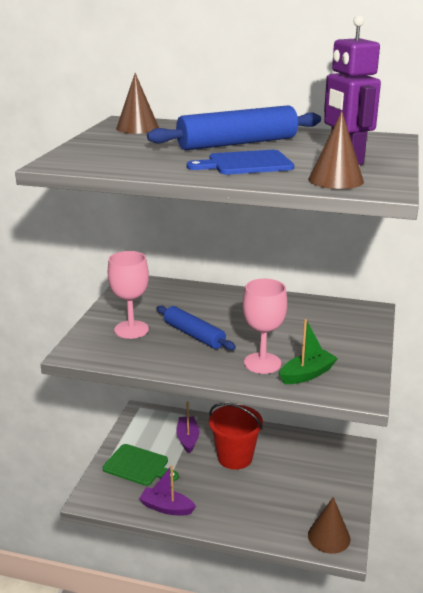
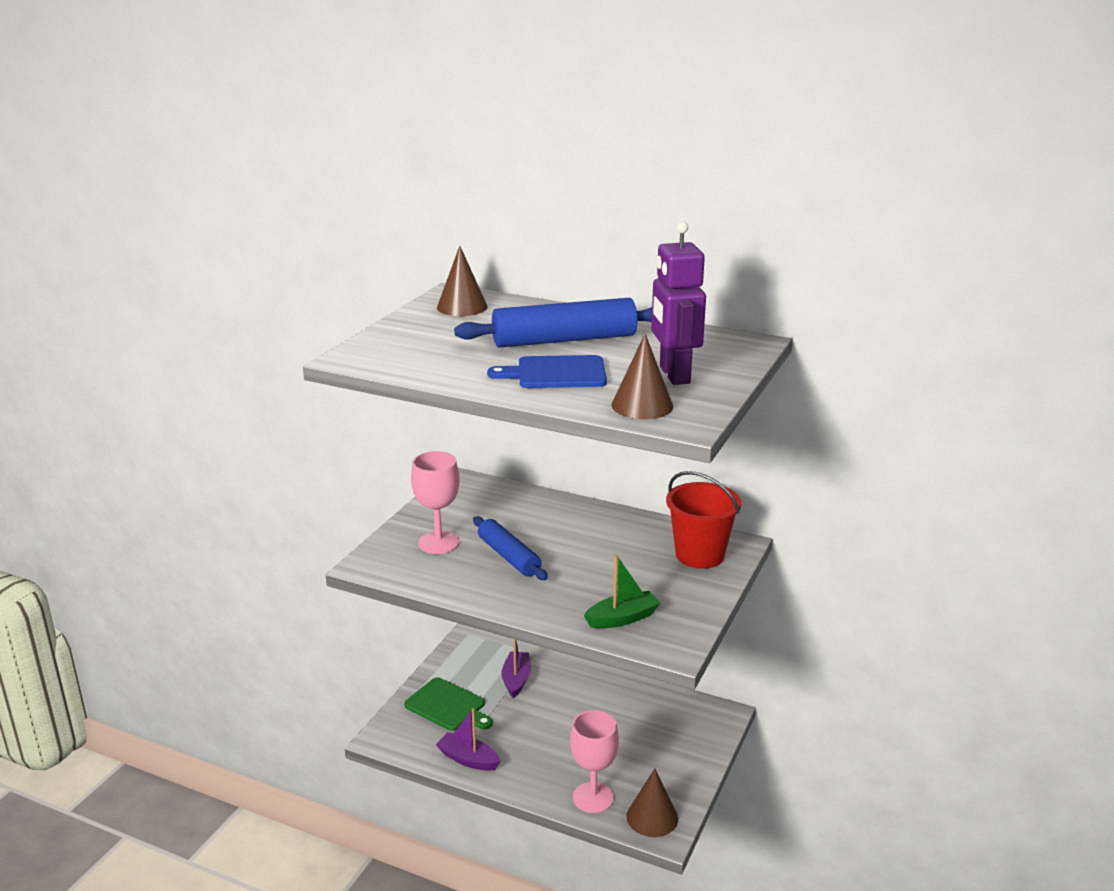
camera: 10 degrees right, 0 degrees up
red bucket [209,403,263,470] -> red bucket moved to [666,471,742,569]
pink goblet [243,279,287,374] -> pink goblet moved to [570,710,619,813]

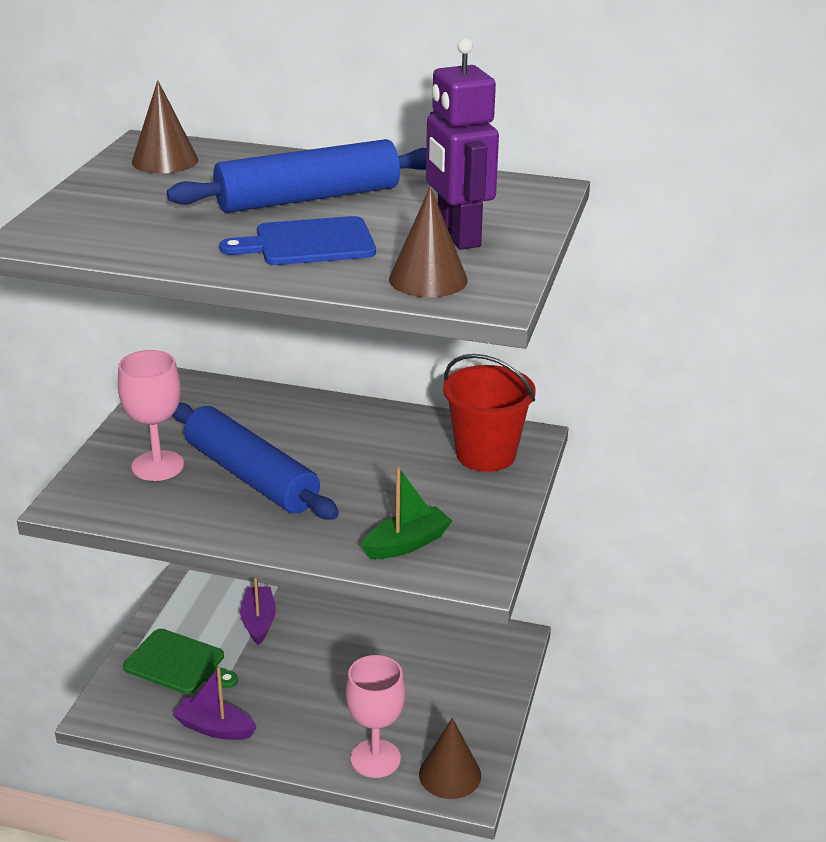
camera: 10 degrees left, 5 degrees up
blue rolling pin [473,516,548,580] -> blue rolling pin [173,403,339,520], size x1.54

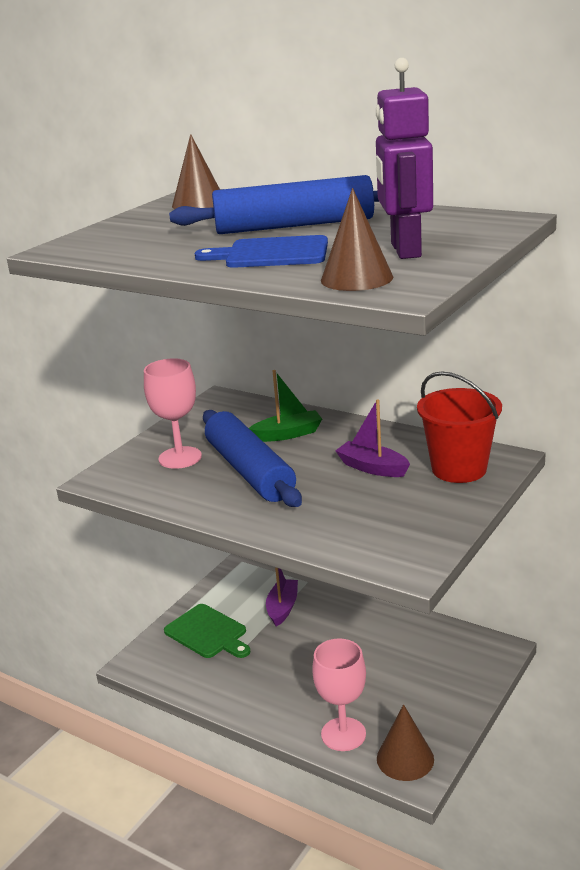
camera: 20 degrees right, 5 degrees down
purple boat [172,667,257,740] -> purple boat moved to [335,399,410,477]
green boat [361,467,452,559] -> green boat moved to [249,370,322,442]

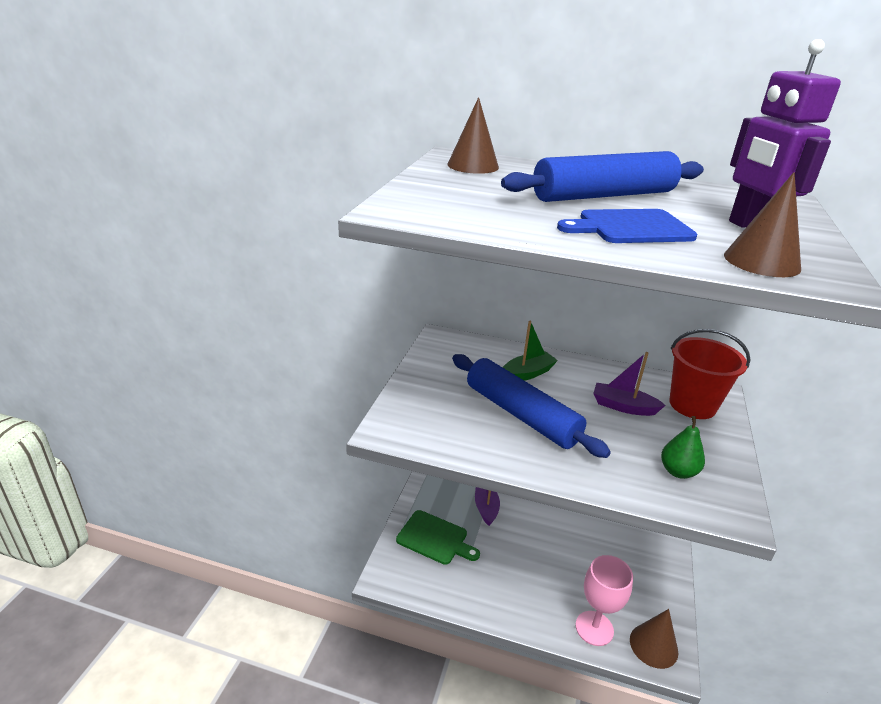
camera: 20 degrees left, 5 degrees up
pink goblet [144,358,202,469] -> none
none -> green pear [661,416,705,479]

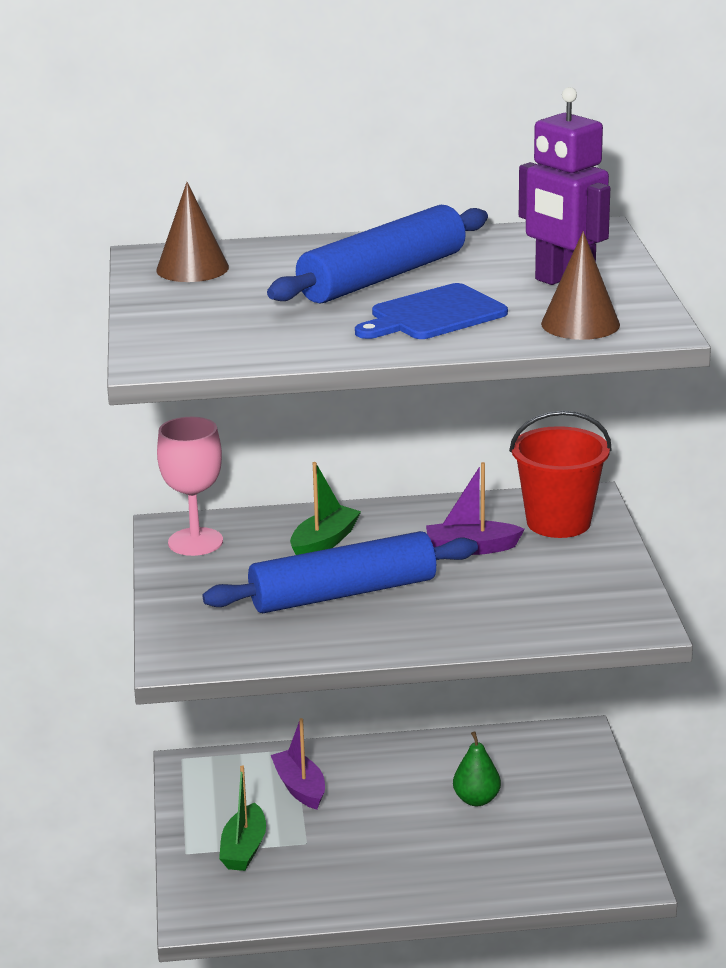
camera: 20 degrees left, 5 degrees down
green cutting board [396,510,480,565] -> green boat [219,765,266,871]
blue rolling pin [452,354,611,458] -> blue rolling pin turned 45 degrees counterclockwise [202,531,478,613]
pink goblet [575,555,633,646] -> pink goblet moved to [157,417,223,556]
brown cone [630,609,678,669] -> none
green pear [661,416,705,479] -> green pear moved to [453,731,501,806]

